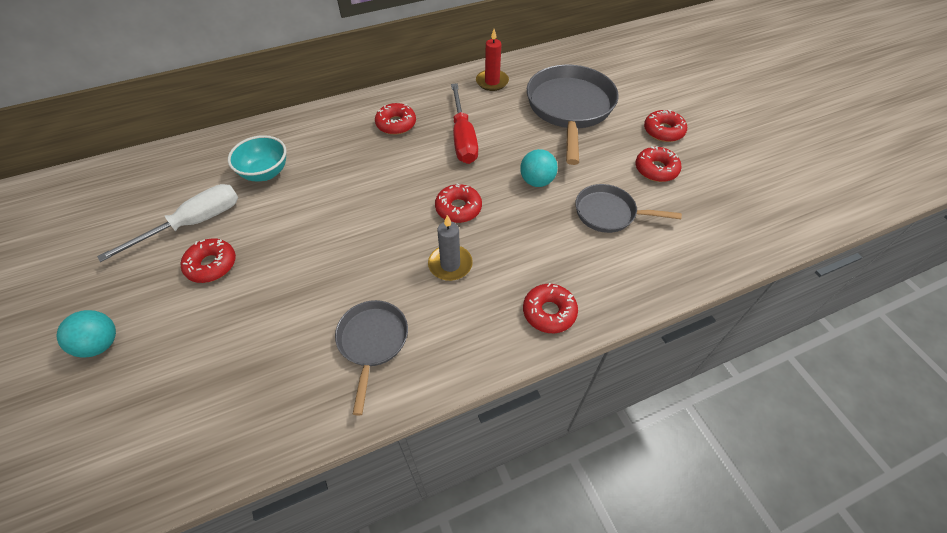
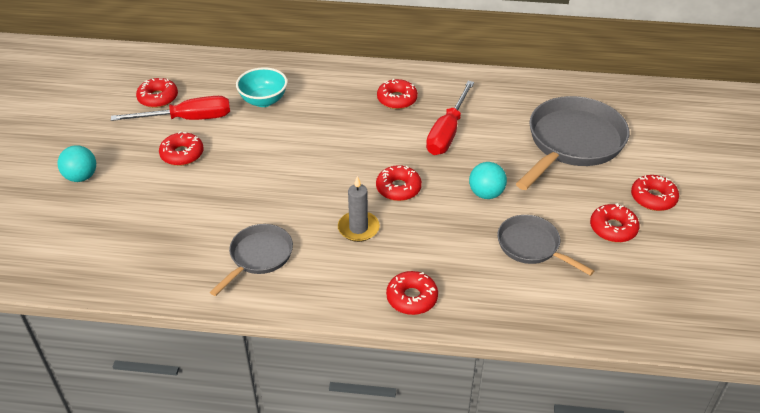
camera: 30 degrees right, 10 degrees down
white screwdriver [97,184,238,262] -> red screwdriver [111,96,230,121]
red candle [476,29,509,91] -> none
none -> red donut [136,78,178,108]

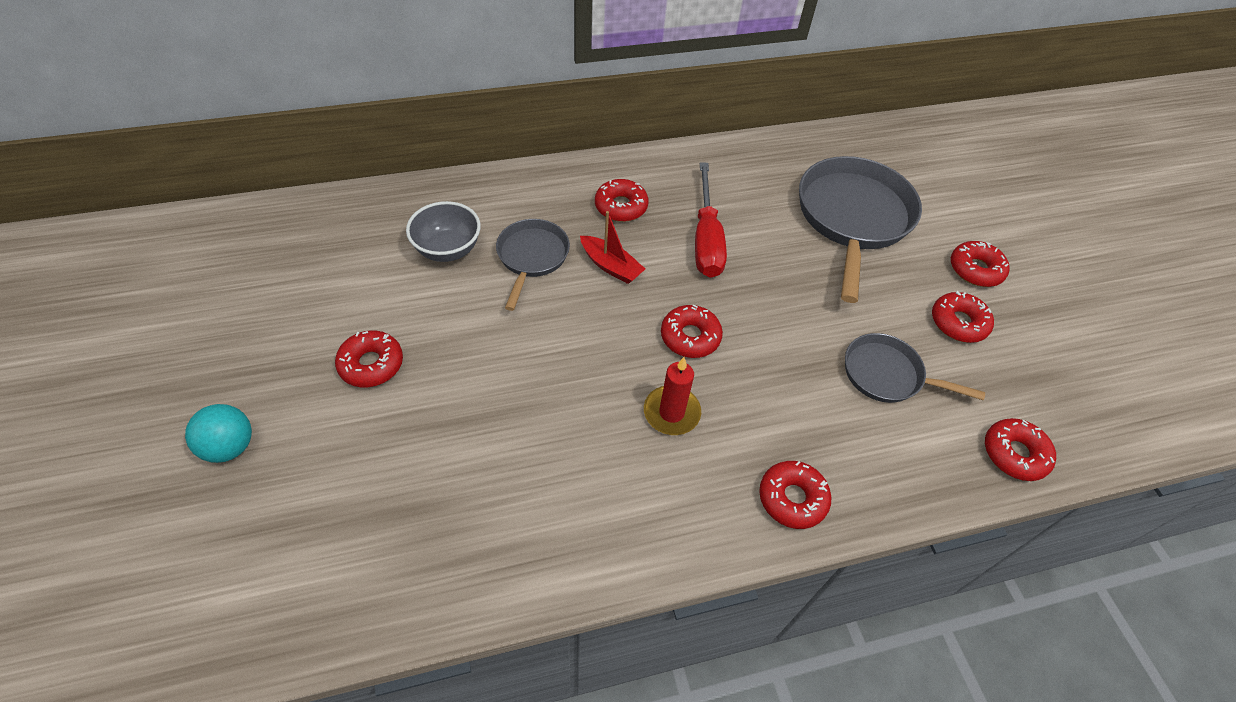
camera: 25 degrees left, 10 degrees up
red screwdriver [111,96,230,121] -> none
red donut [136,78,178,108] -> red donut moved to [985,418,1056,481]
grey pan [210,224,293,296] -> grey pan moved to [496,219,570,311]
turquoise bowl [236,67,288,107] -> grey bowl [406,201,481,262]
grey candle [338,176,380,242] -> red candle [644,357,701,435]
turquoise ball [469,162,507,199] -> none
none -> red boat [580,211,645,284]

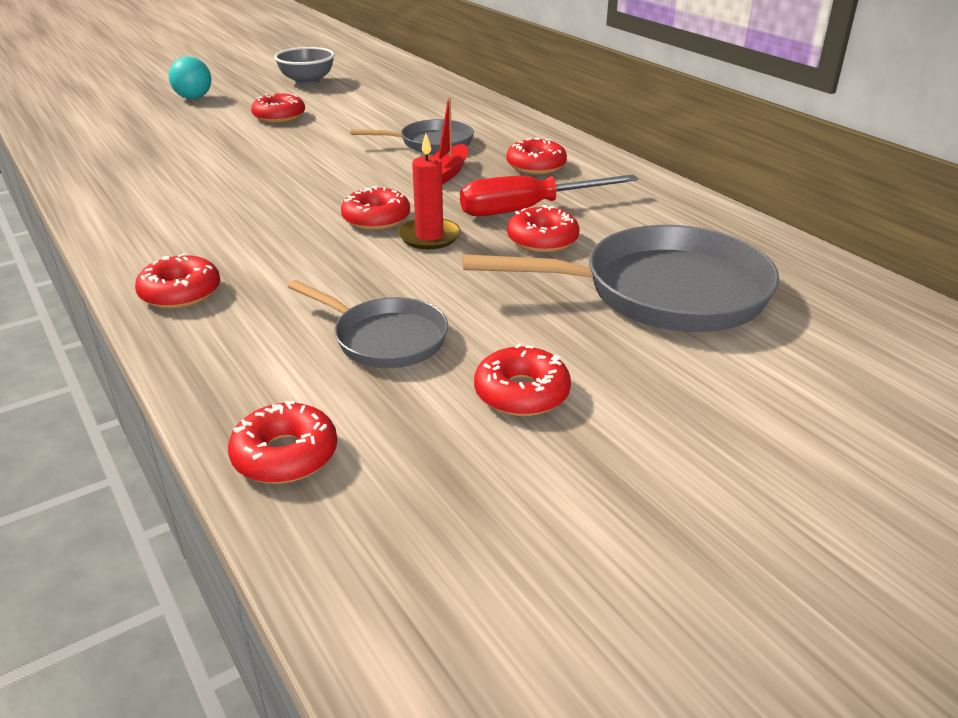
camera: 75 degrees right, 20 degrees down
grey bowl [406,201,481,262] -> grey bowl moved to [274,47,335,86]
red candle [644,357,701,435] -> red candle moved to [398,133,461,249]
grey pan [845,333,985,403] -> grey pan turned 120 degrees clockwise [288,280,448,368]
red donut [951,241,1010,287] -> red donut moved to [507,205,580,252]

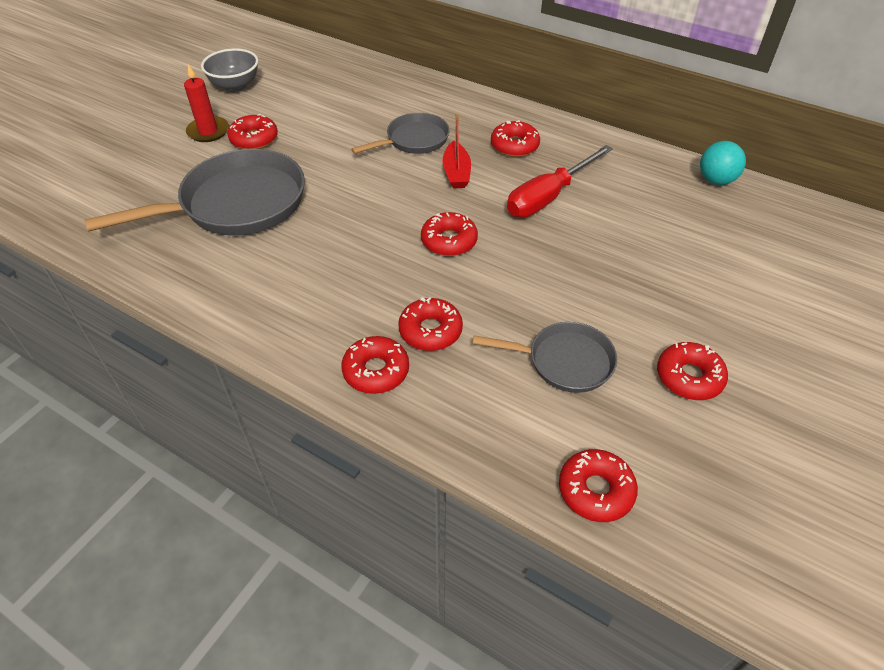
camera: 25 degrees left, 15 degrees up
turquoise ball [169,56,211,99] -> turquoise ball moved to [700,141,746,185]
red candle [398,133,461,249] -> red candle moved to [184,64,229,142]
grey pan [462,225,780,332] -> grey pan moved to [85,149,305,236]
red donut [507,205,580,252] -> red donut moved to [398,297,463,351]

